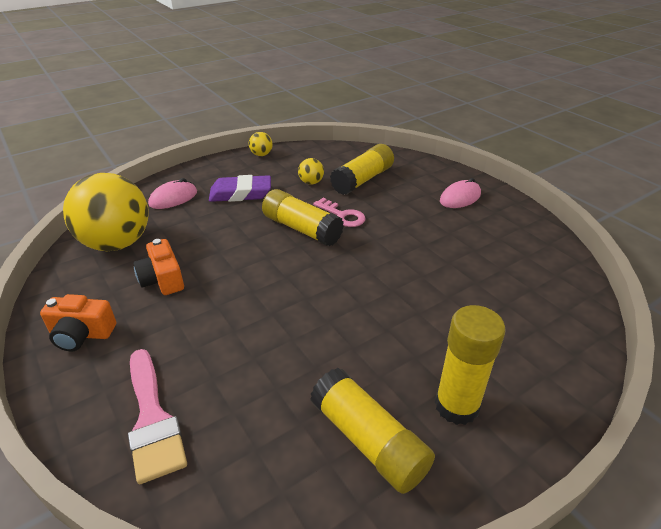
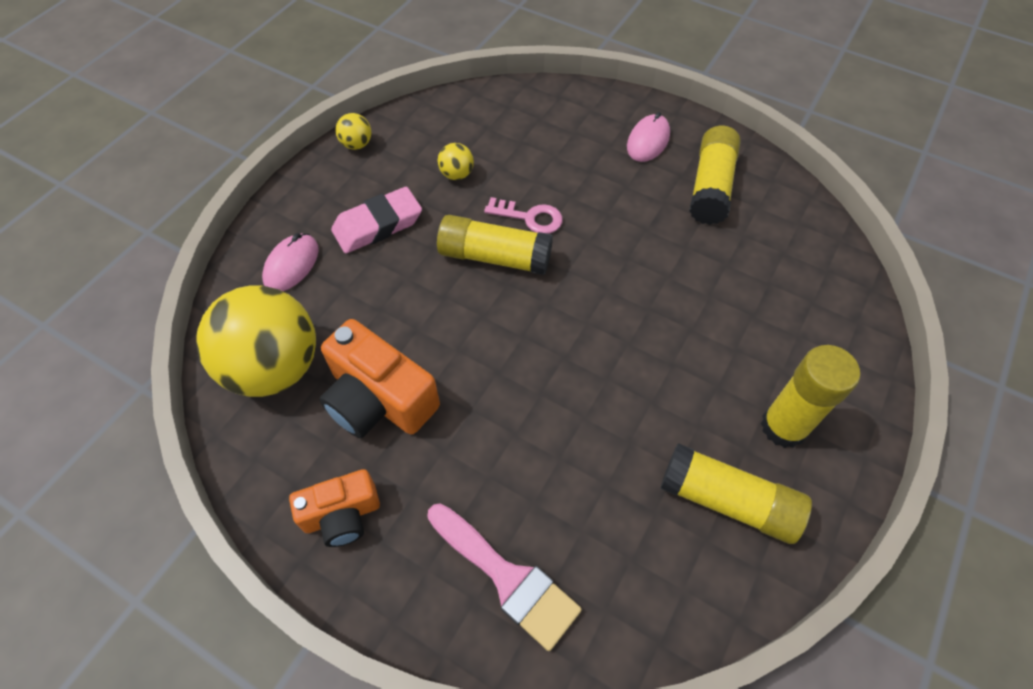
camera: 25 degrees left, 20 degrees up
orange camera [133,239,184,295] -> orange camera [319,319,440,438], size x1.59
purple eraser [209,175,271,202] -> pink eraser [331,187,422,254]
yellow glue stick [330,144,394,195] -> yellow glue stick moved to [689,126,740,225]

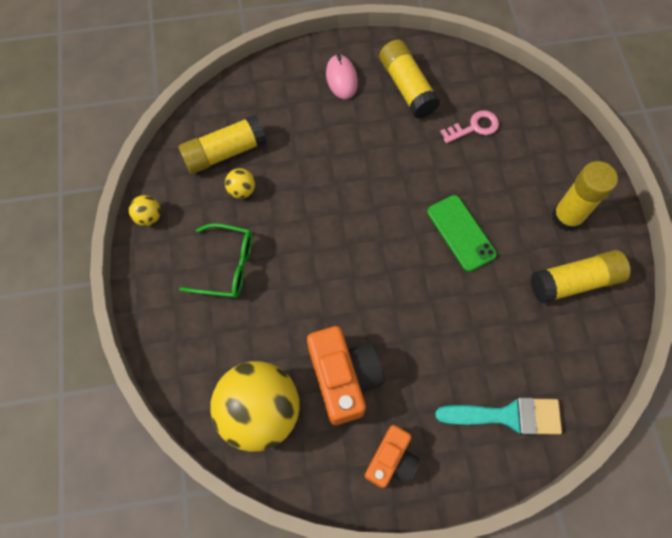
camera: 40 degrees left, 10 degrees up
pink mouse [262,233,319,291] -> none
orange camera [319,319,440,438] -> orange camera turned 105 degrees counterclockwise [307,326,384,425]
pink eraser [331,187,422,254] -> green glasses [179,223,252,298]
pink brush [427,503,582,651] -> turquoise brush [435,397,562,435]
yellow glue stick [437,215,553,275] -> yellow glue stick moved to [179,115,266,174]
pink key [484,197,563,234] -> pink key moved to [440,110,499,144]
none -> green phone [427,195,497,272]

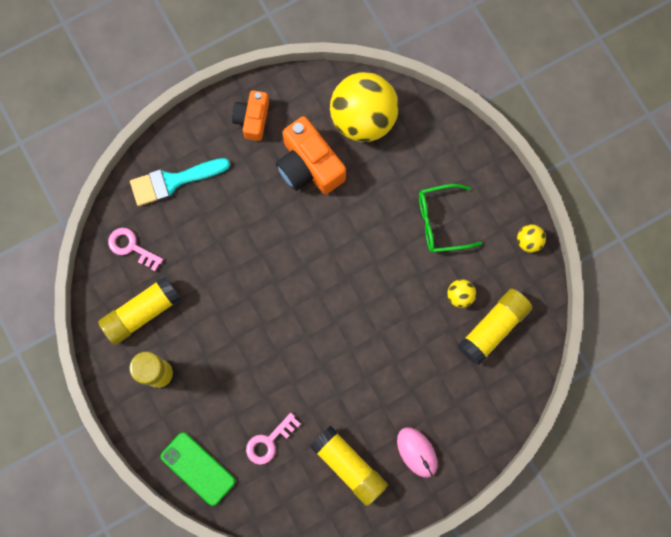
camera: 160 degrees right, 10 degrees up
green phone [427,195,497,272] -> green phone moved to [161,432,235,506]
none -> pink key [108,228,163,271]

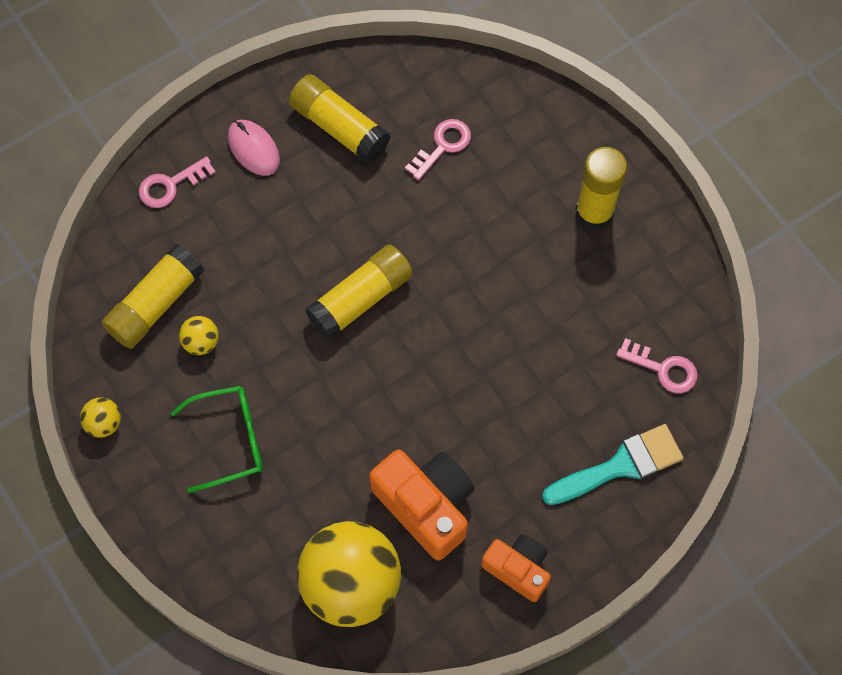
camera: 175 degrees right, 10 degrees down
yellow glue stick [98,276,181,345] -> yellow glue stick moved to [305,245,413,340]
green phone [161,432,235,506] -> none
orange camera [232,90,269,141] -> orange camera turned 60 degrees counterclockwise [481,534,551,602]
none -> pink key [139,156,216,208]

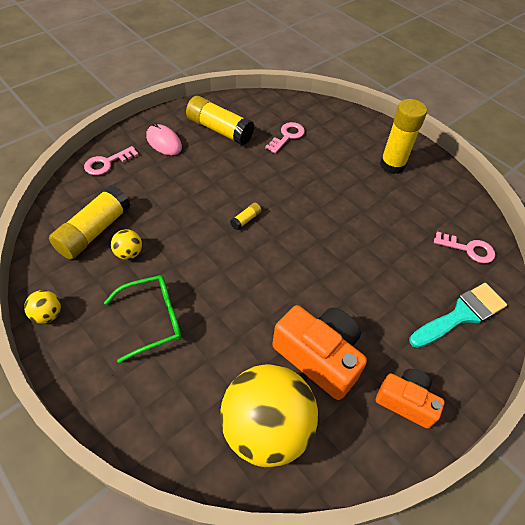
camera: 10 degrees left, 15 degrees down
yellow glue stick [305,245,413,340] -> yellow glue stick [230,203,262,230], size x0.43

